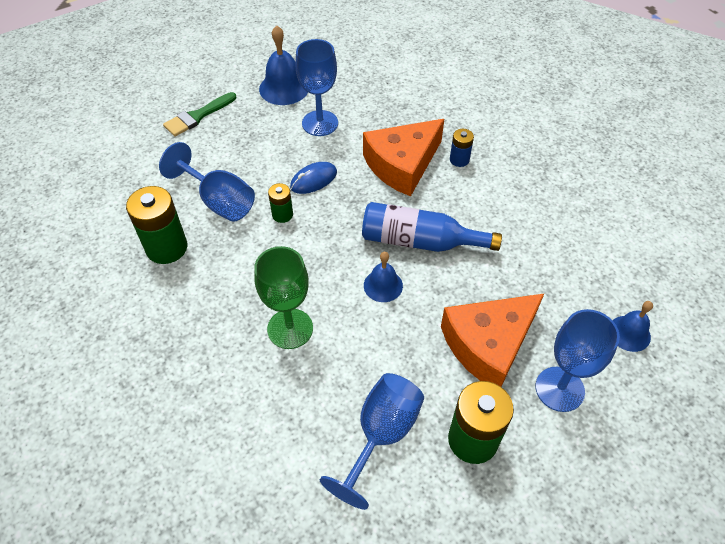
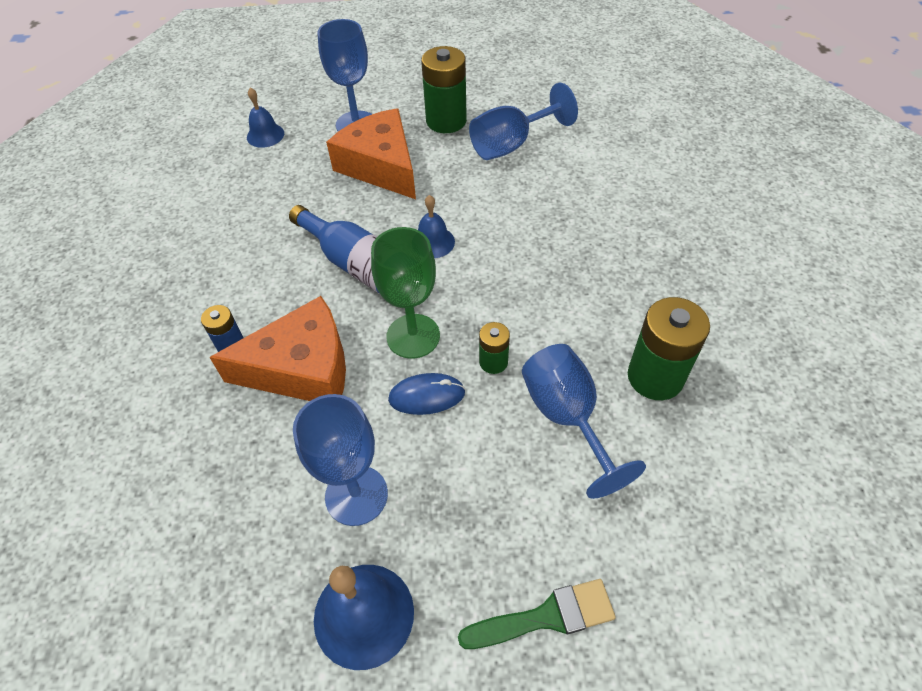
camera: 150 degrees left, 0 degrees up
green goblet [254,246,313,349] -> green goblet moved to [371,227,440,359]
orange cheese [441,294,544,387] -> orange cheese turned 120 degrees counterclockwise [326,108,416,199]

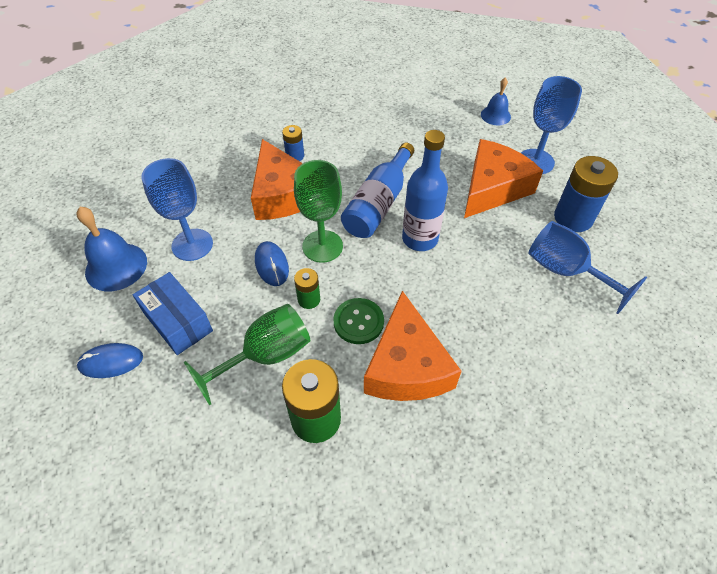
camera: 75 degrees right, 0 degrees up
blue bell [418,195,455,258] -> blue bottle [402,130,448,251]
green battery [421,46,467,133] -> blue battery [554,156,618,232]
green brush [458,579,616,649] -> blue mouse [76,343,143,378]
blue goblet [522,344,646,499] -> green goblet [184,304,310,405]
none -> blue box [133,272,213,355]
none -> green button [333,298,384,344]
none -> orange cheese [364,291,462,401]

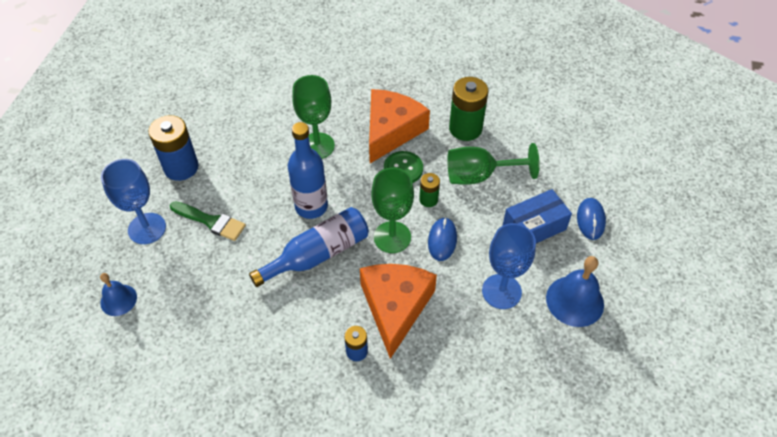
camera: 150 degrees left, 0 degrees up
blue mouse [76,343,143,378] -> blue mouse turned 75 degrees clockwise [577,198,606,240]
blue box [133,272,213,355] -> blue box turned 75 degrees clockwise [503,189,572,243]
orange cheese [464,139,543,218] -> green brush [170,201,246,241]
blue goblet [529,221,647,314] -> none
none -> green goblet [292,75,335,159]

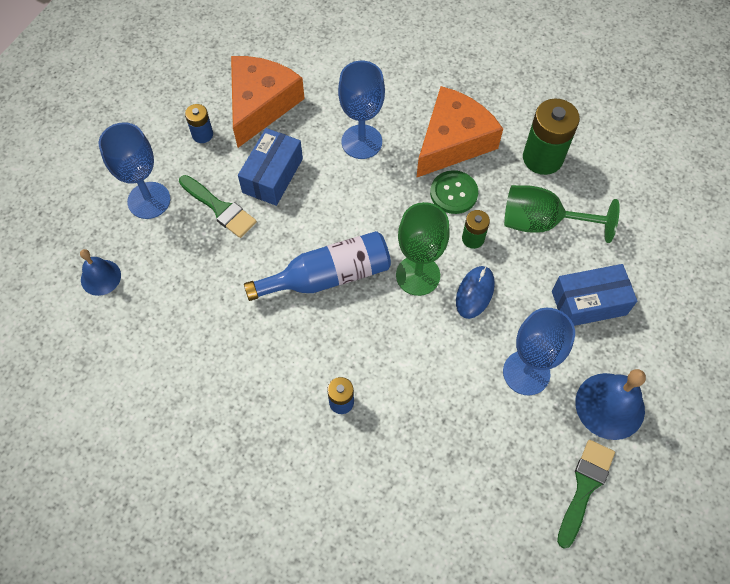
camera: 15 degrees right, 10 degrees up
blue battery [149,115,199,181] -> blue battery [185,104,213,143], size x0.53
blue bottle [288,122,328,219] -> none
green goblet [292,75,335,159] -> blue goblet [338,61,385,159]
orange cheese [360,264,437,359] -> orange cheese moved to [231,56,305,148]
blue mouse [577,198,606,240] -> none
none -> blue box [238,128,303,206]
none -> green brush [557,440,615,549]

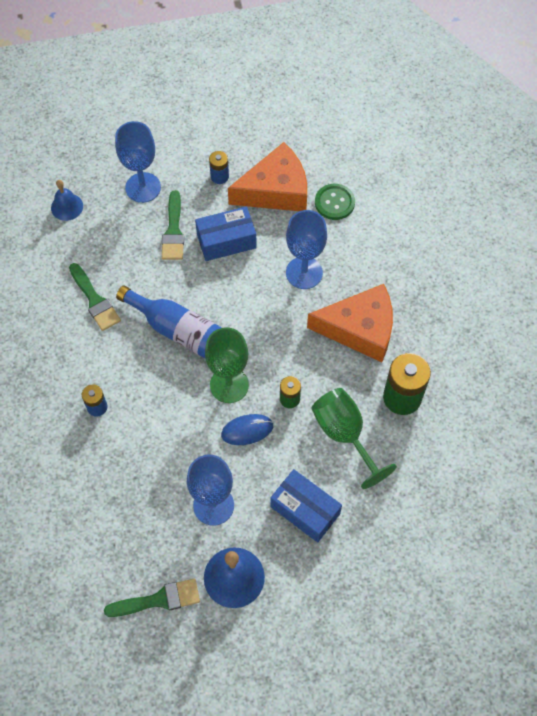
camera: 50 degrees right, 0 degrees up
green button [430,170,478,214] -> green button moved to [315,184,355,220]
none -> green brush [69,263,121,331]

